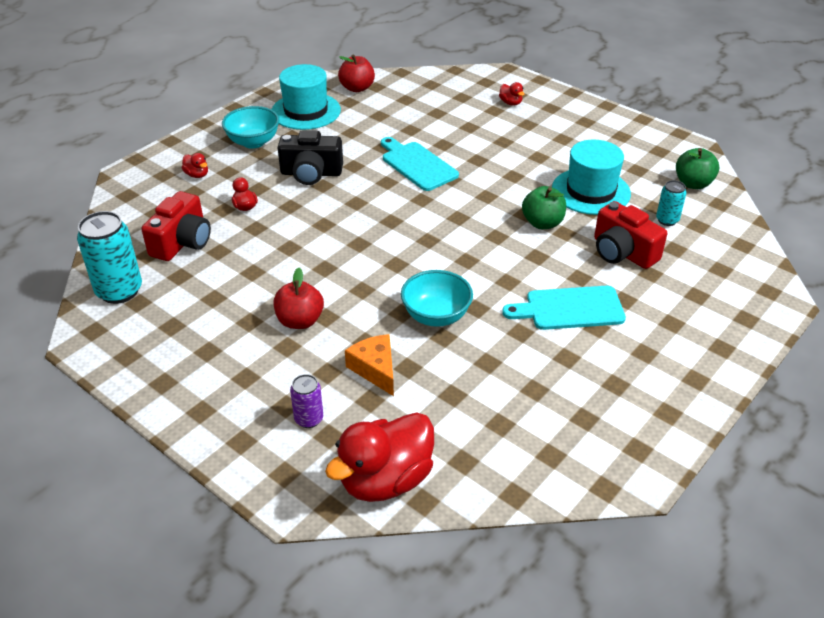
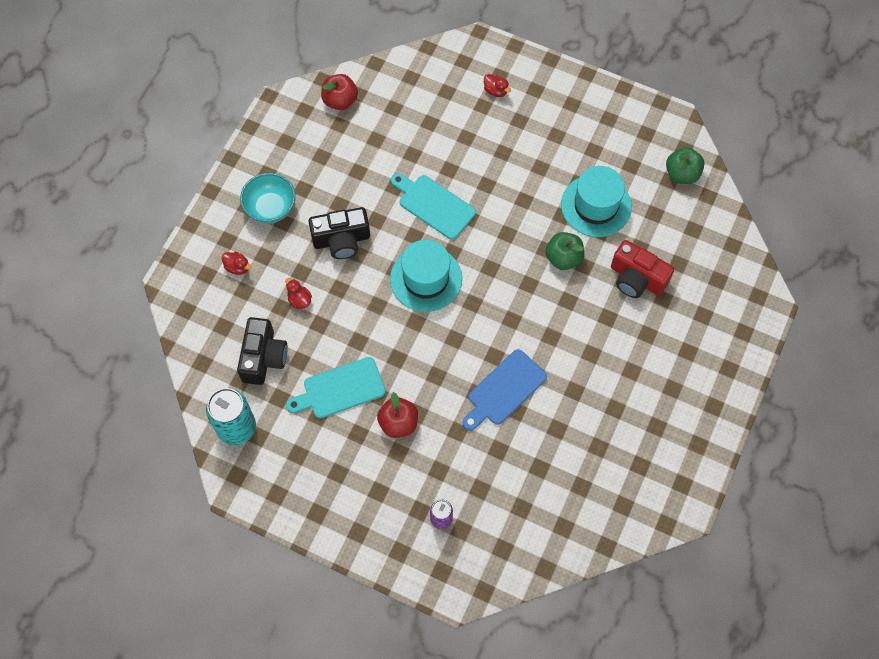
camera: 15 degrees left, 25 degrees up
red camera [141,191,211,261] -> black camera [237,317,288,385]
turquoise hat [271,64,341,130] -> turquoise hat moved to [390,240,462,312]
red duck [325,412,434,502] -> none
orange cheese [345,334,394,396] -> none
turquoise bowl [401,270,473,327] -> blue cutting board [463,349,547,431]
turquoise cutting board [502,286,626,330] -> turquoise cutting board moved to [286,357,386,418]
turquoise can [656,180,686,226] -> none

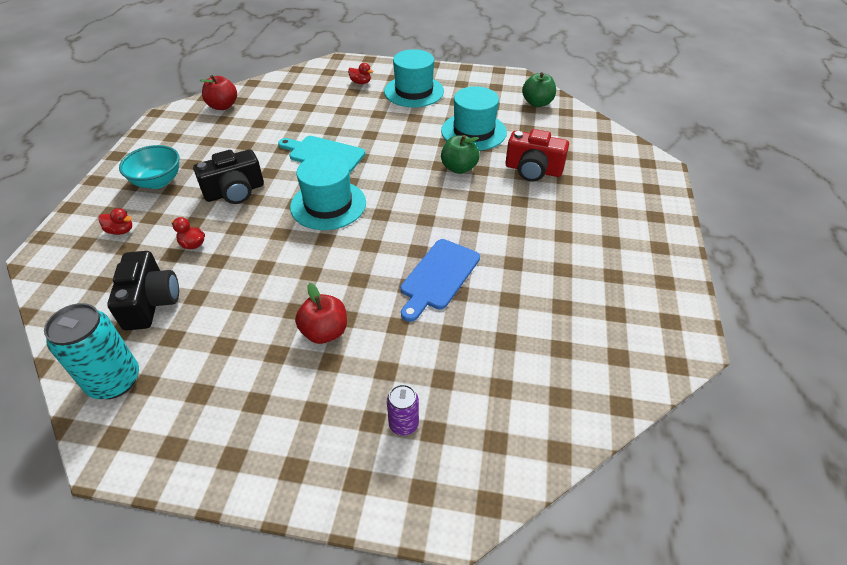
camera: 15 degrees left, 20 degrees down
turquoise cutting board [286,357,386,418] -> none
none -> turquoise hat [384,49,444,107]

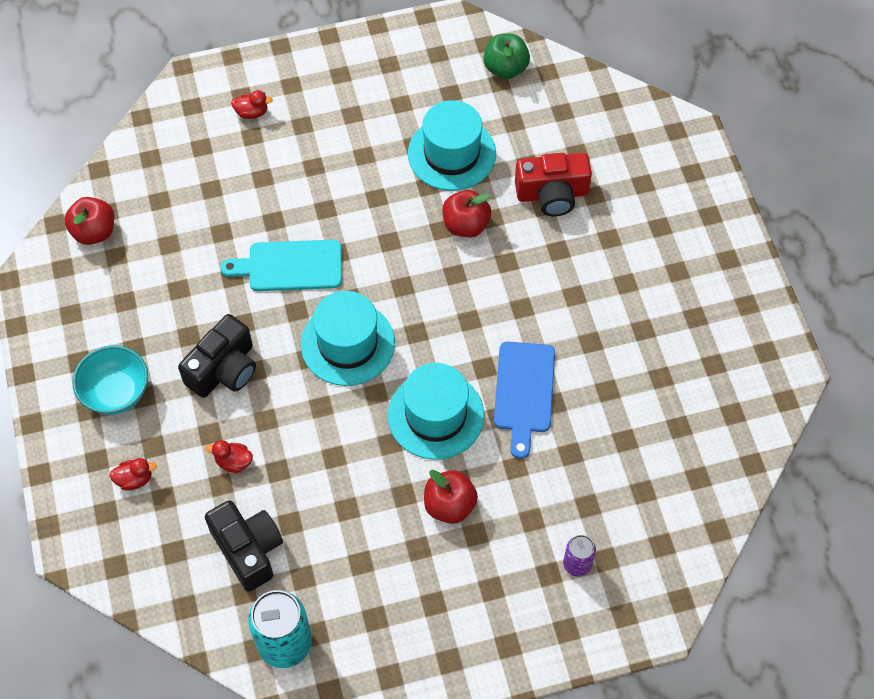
camera: 25 degrees left, 15 degrees up
turquoise hat [384,49,444,107] -> turquoise hat moved to [388,363,484,460]
green apple [441,135,480,174] -> red apple [442,190,491,237]

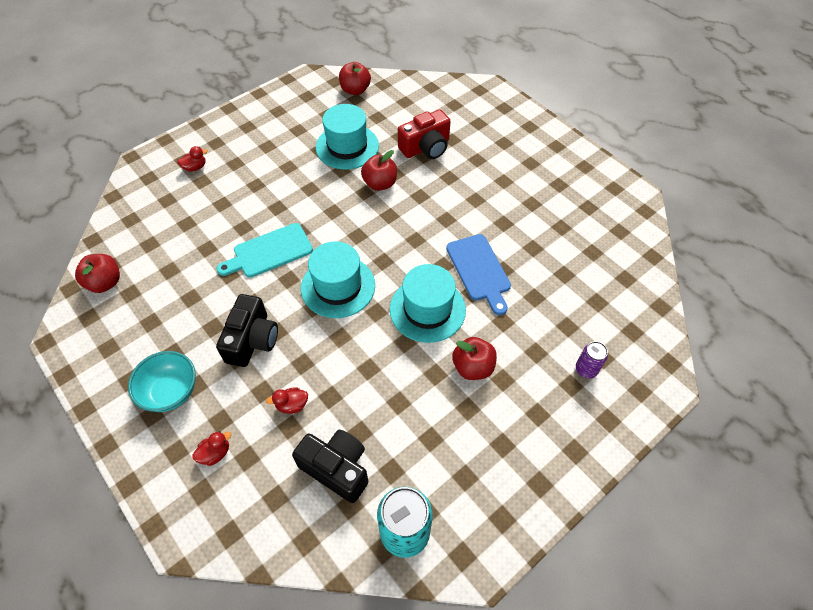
camera: 25 degrees left, 5 degrees down
green apple [483,34,530,79] -> red apple [339,62,371,95]

